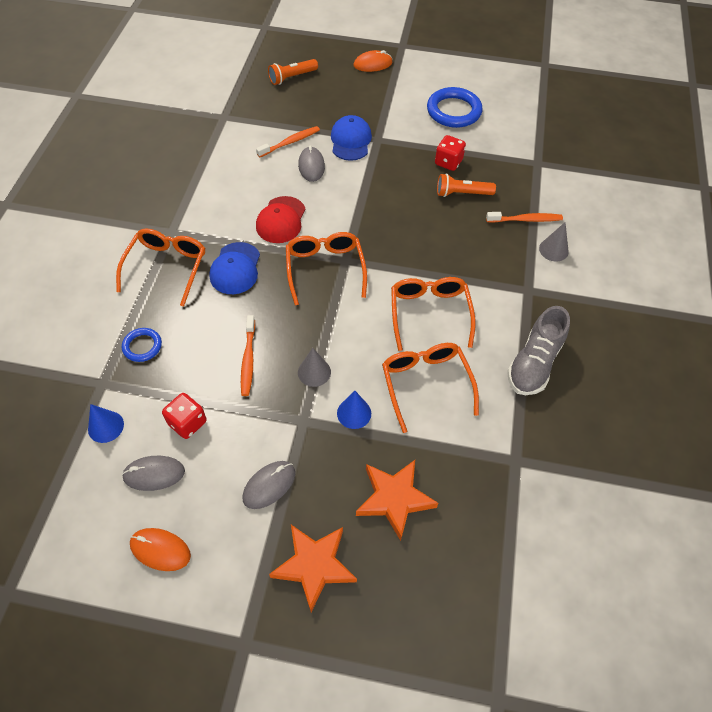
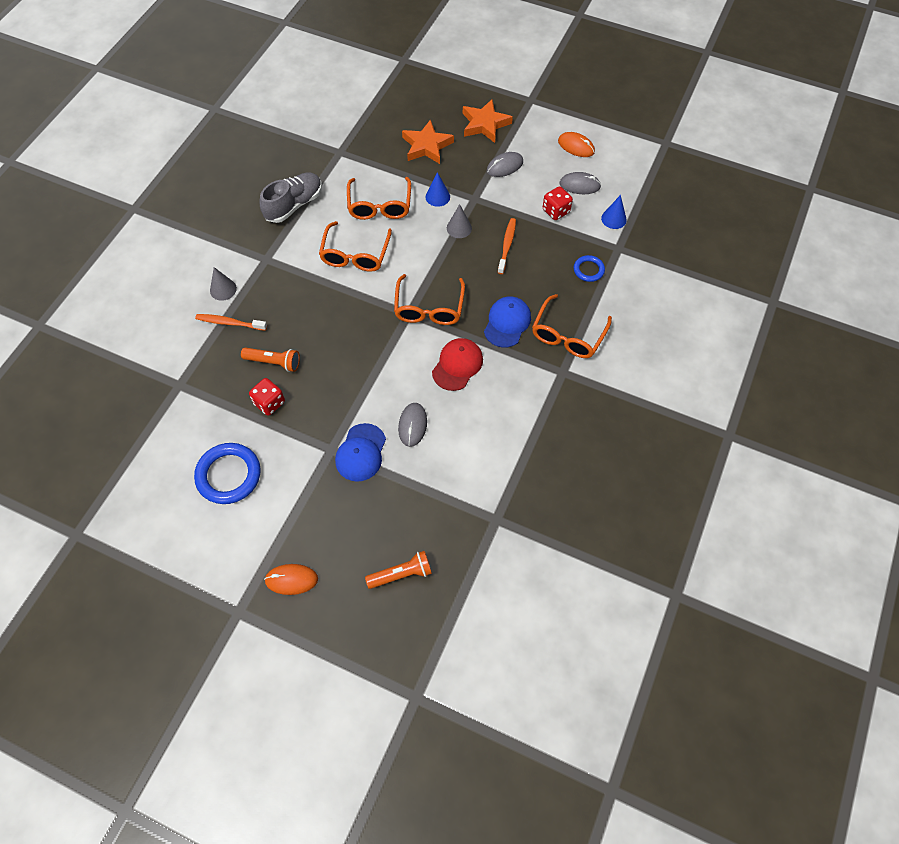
camera: 165 degrees left, 5 degrees up
orange toothbrush [256,126,320,157] -> none

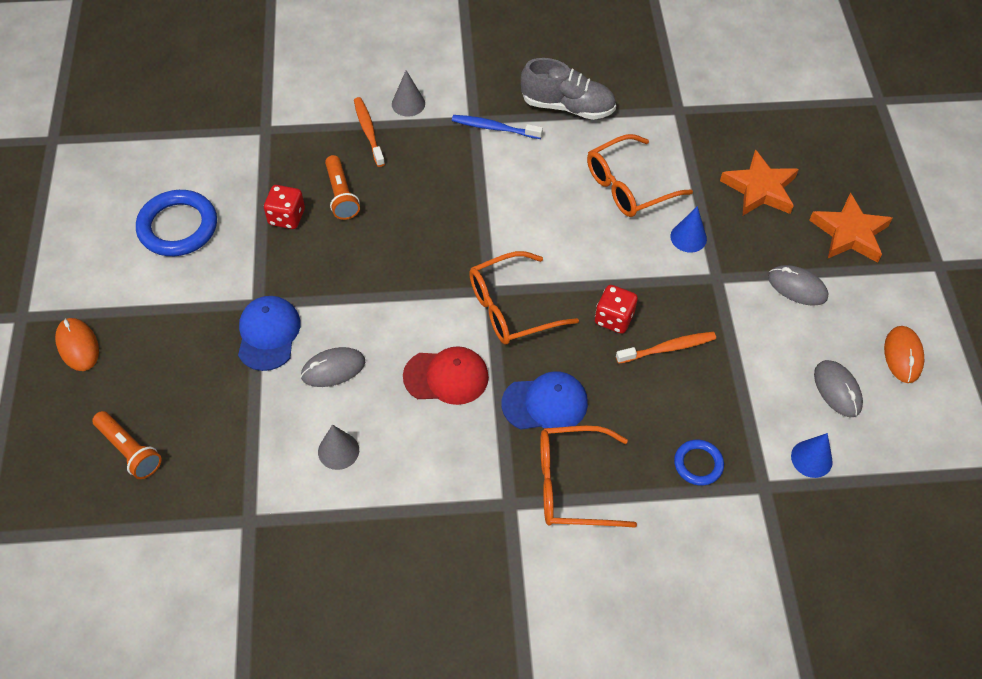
camera: 60 degrees right, 5 degrees down
orange glasses [319,221,392,272] -> none
blue cap [335,423,386,482] -> blue cap turned 105 degrees clockwise [238,296,301,371]
grey cone [447,204,472,238] -> grey cone moved to [318,425,359,470]
red dice [543,186,573,220] -> red dice moved to [595,285,638,334]
none -> blue toothbrush [452,115,543,139]

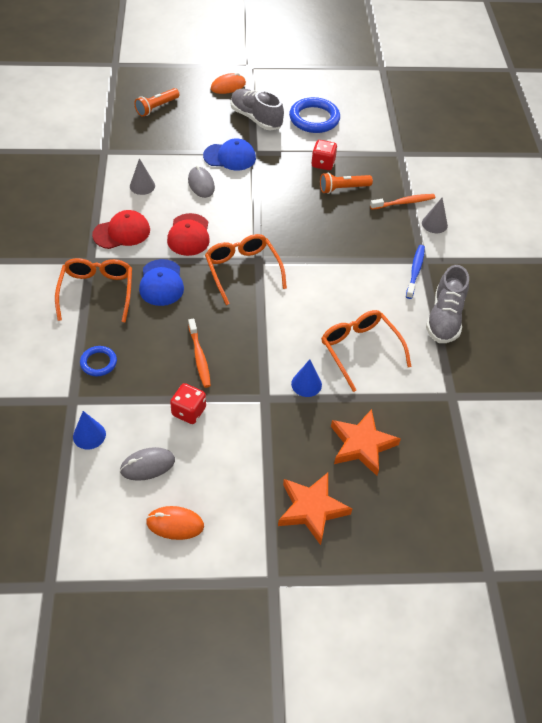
camera: 90 degrees right, 5 degrees down
red dice [595,285,638,334] -> red dice moved to [170,383,206,424]
grey mouse [768,265,828,306] -> none
none -> red cap [92,210,150,249]
none -> grey shoe [230,89,284,130]

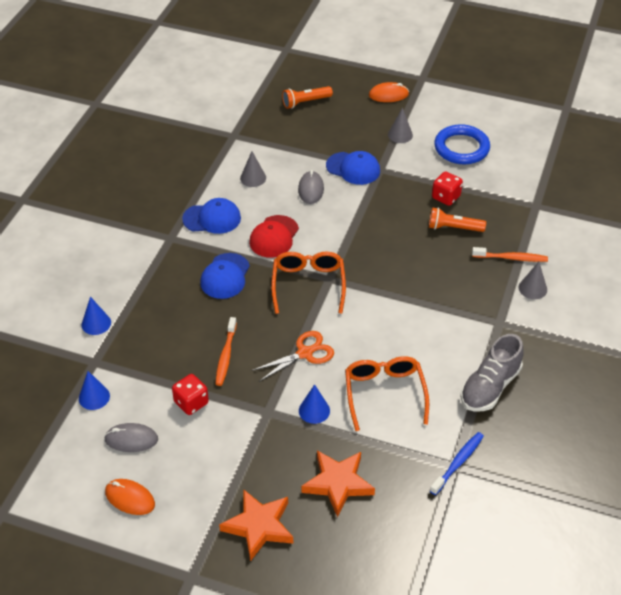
camera: 25 degrees right, 5 degrees down
orange glasses [55,258,132,323] -> none
blue ring [80,346,117,376] -> none
red cap [92,210,150,249] -> blue cap [182,198,241,234]
grey shoe [230,89,284,130] -> grey cone [388,108,413,143]
blue toothbrush [406,245,425,299] -> blue toothbrush moved to [430,432,484,495]
none -> blue cone [82,297,111,335]
none -> orange scissors [251,331,334,382]

